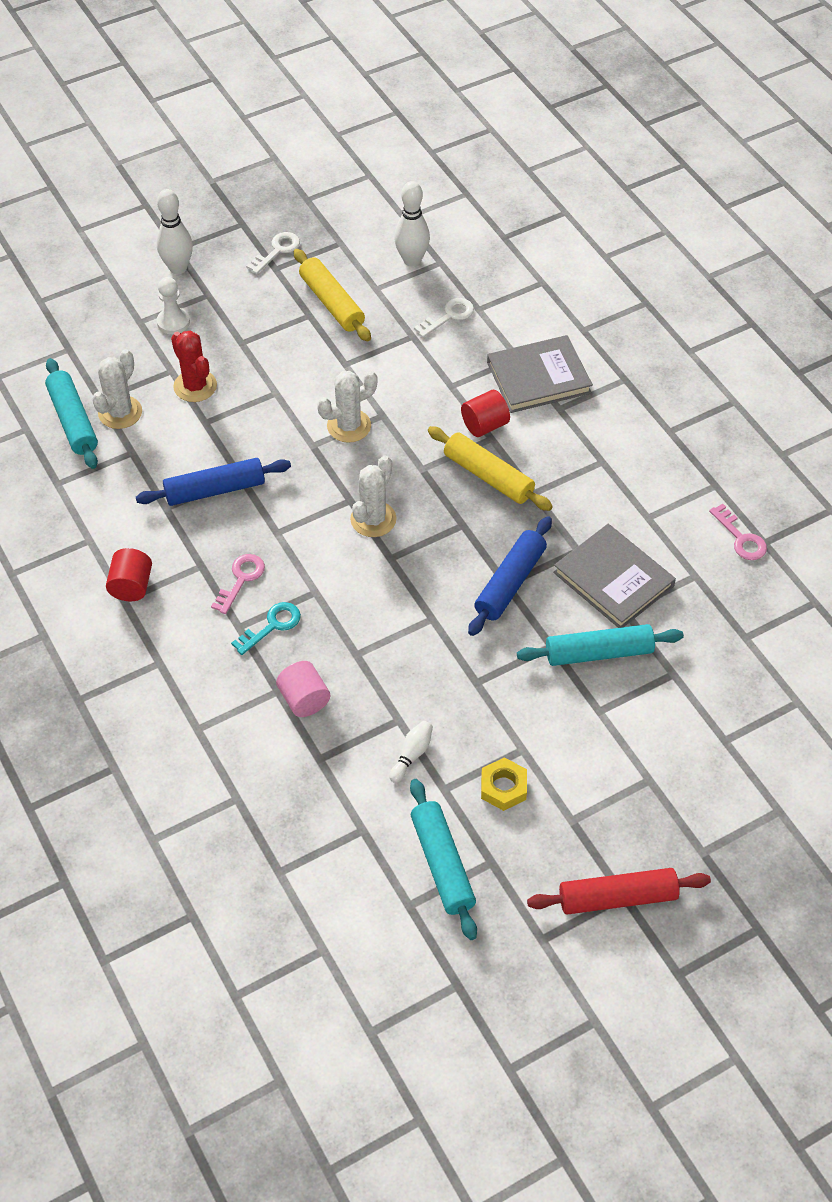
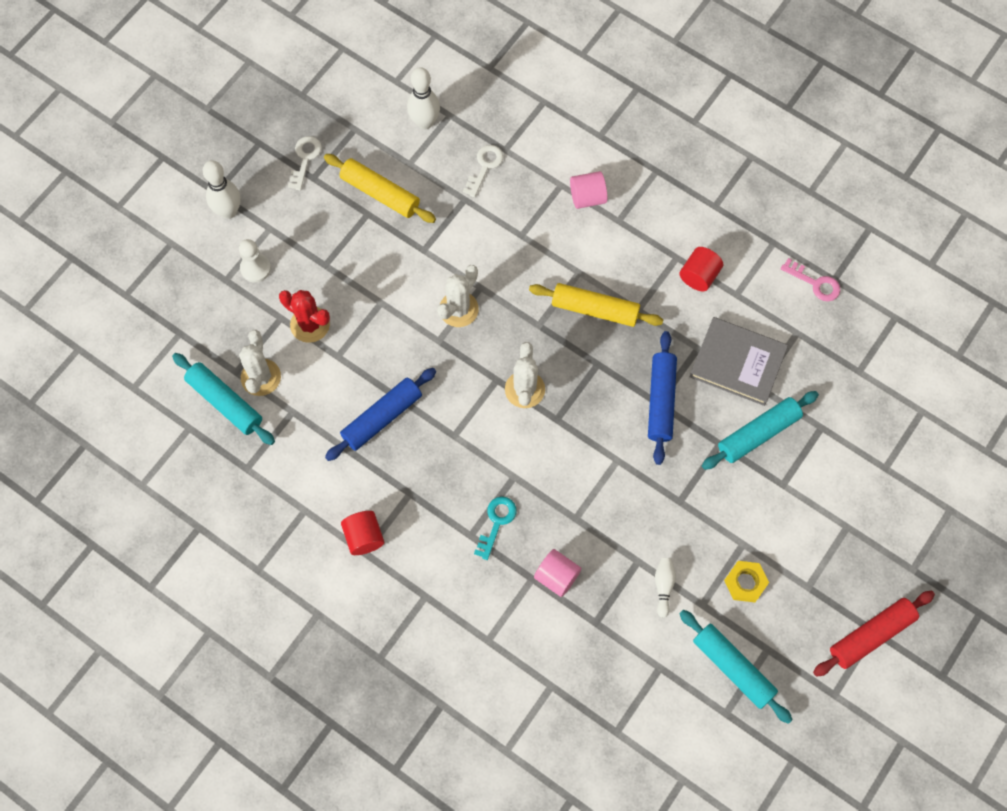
camera: 25 degrees left, 15 degrees up
pink key [211,554,265,614] -> none
red cylinder [461,390,510,437] -> red cylinder moved to [679,247,723,291]
grey book [487,335,593,413] -> pink cylinder [570,171,607,209]

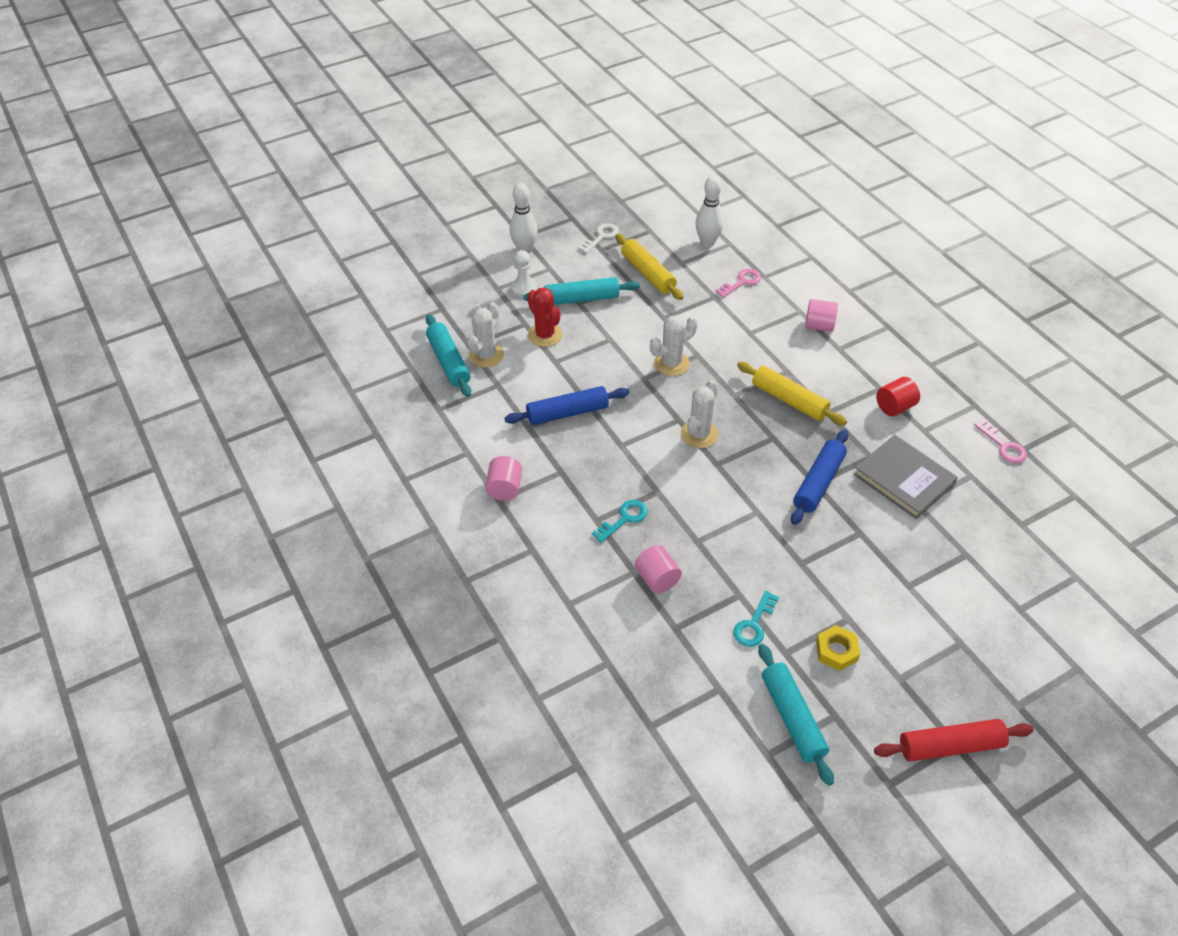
camera: 25 degrees right, 20 degrees down
red cylinder [341,511,384,555] -> pink cylinder [485,456,522,501]
white key [463,145,503,197] -> pink key [715,269,761,298]
white bowling pin [655,558,676,618] -> turquoise key [733,591,779,647]
turquoise rolling pin [702,391,819,470] -> turquoise rolling pin moved to [523,277,640,305]

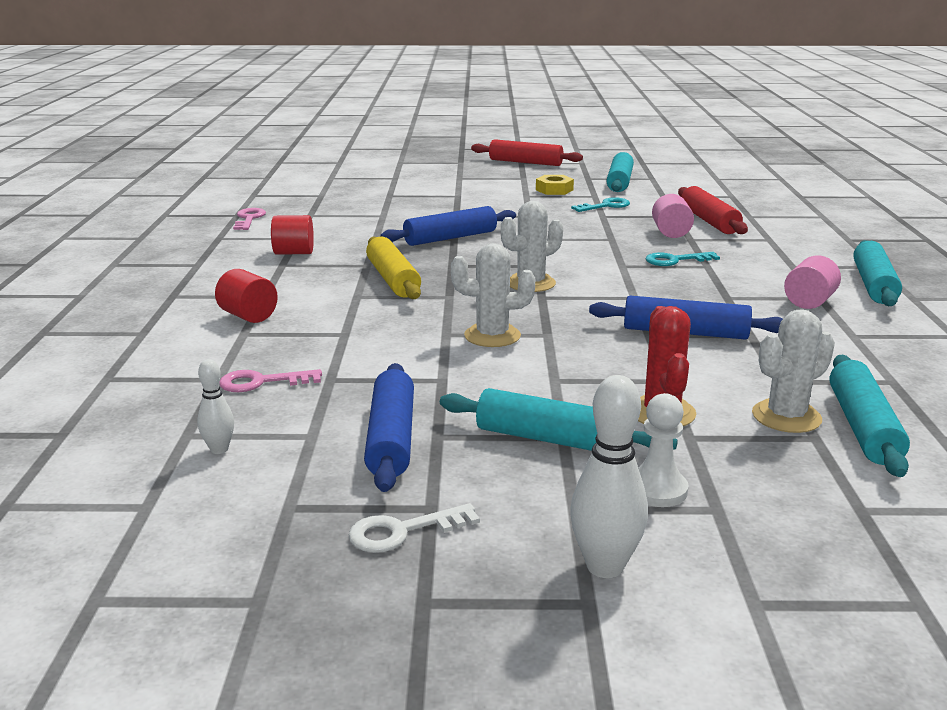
camera: 150 degrees left, 25 degrees down
yellow rolling pin [615,234,684,300] -> blue rolling pin [364,363,414,492]
white bowling pin [695,175,724,247] -> white bowling pin [197,359,234,454], size x0.57
pink cylinder [805,299,838,332] -> red cylinder [215,269,278,323]
grey book [853,435,958,519] -> none
none -> red rolling pin [678,186,748,234]
none -> turquoise rolling pin [853,240,902,306]

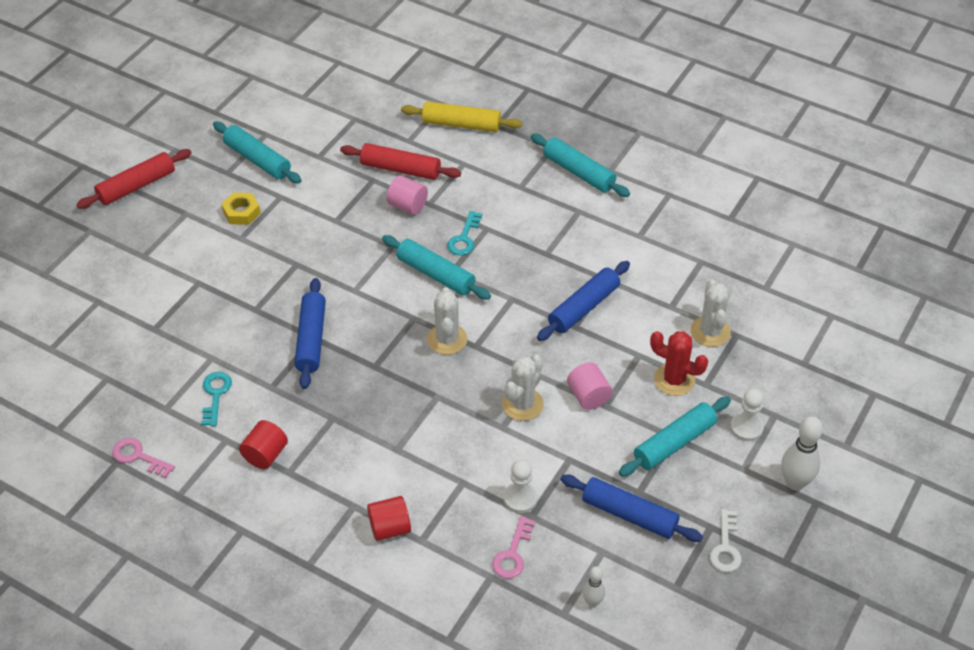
camera: 60 degrees left, 25 degrees up
yellow rolling pin [366,237,421,299] -> yellow rolling pin moved to [401,101,522,132]
turquoise key [571,197,630,212] -> turquoise key moved to [201,372,232,426]
pink cylinder [784,255,841,309] -> pink cylinder moved to [567,362,613,410]
turquoise rolling pin [830,355,910,477] -> turquoise rolling pin moved to [382,235,491,300]
none -> white pawn [504,460,538,513]

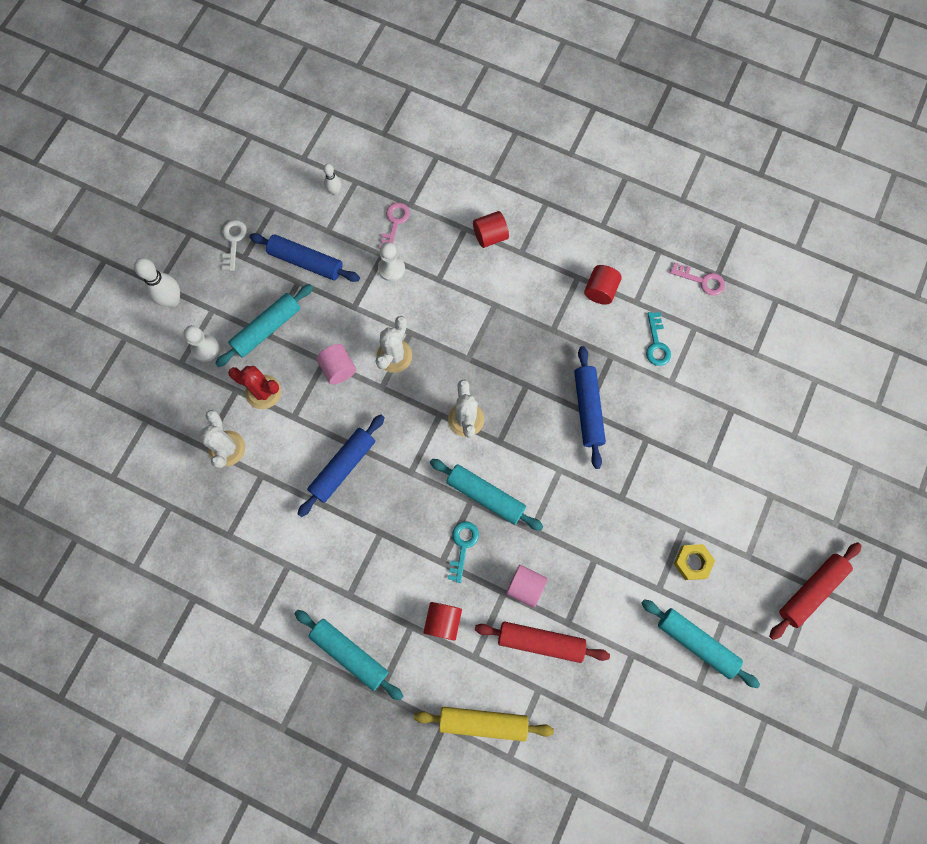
camera: 175 degrees right, 25 degrees up
none -> red cylinder [423,602,462,641]

